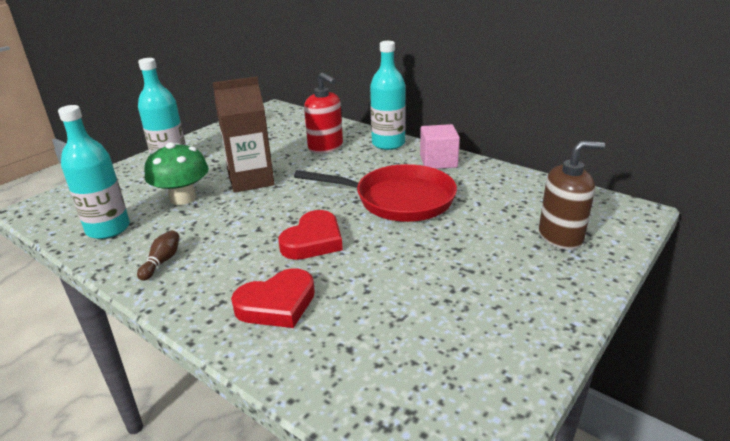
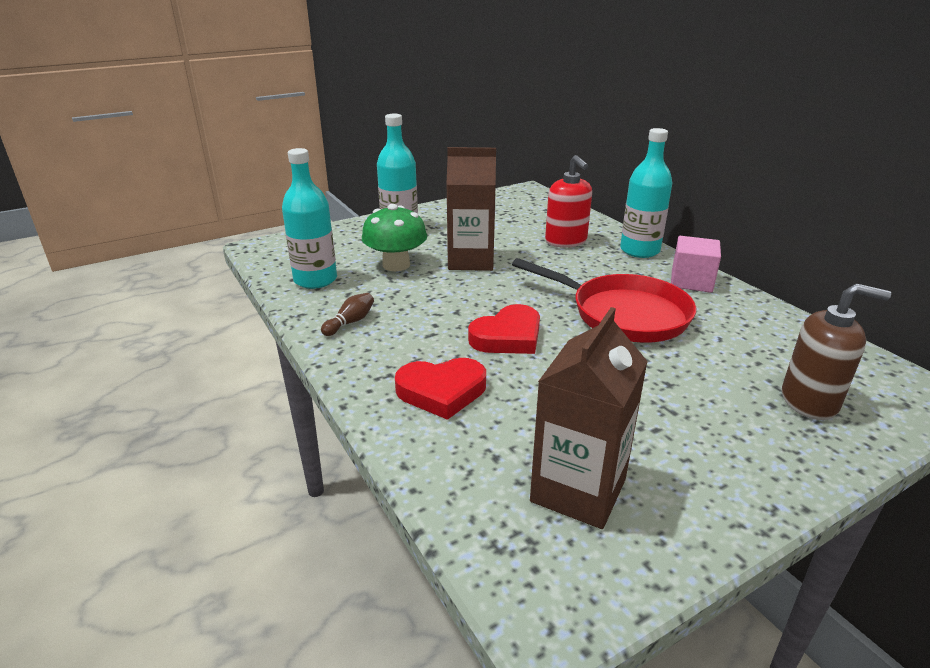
camera: 20 degrees right, 0 degrees up
none -> brown carton [530,307,648,529]

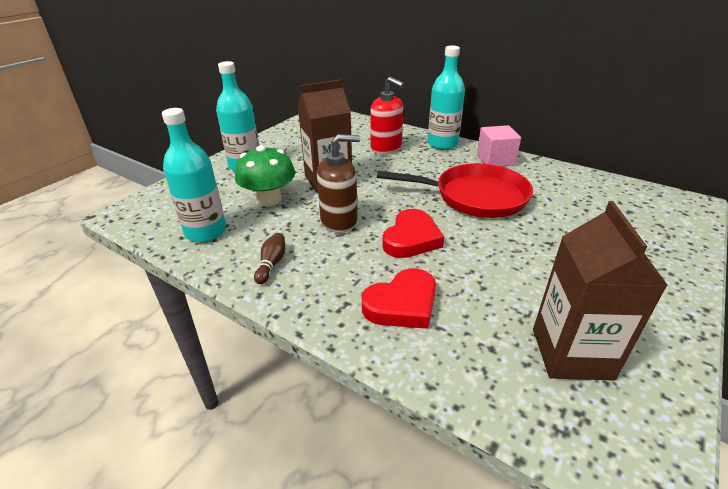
camera: 25 degrees left, 5 degrees up
brown soap dispenser [782,283,891,420] -> brown soap dispenser moved to [317,134,360,233]

